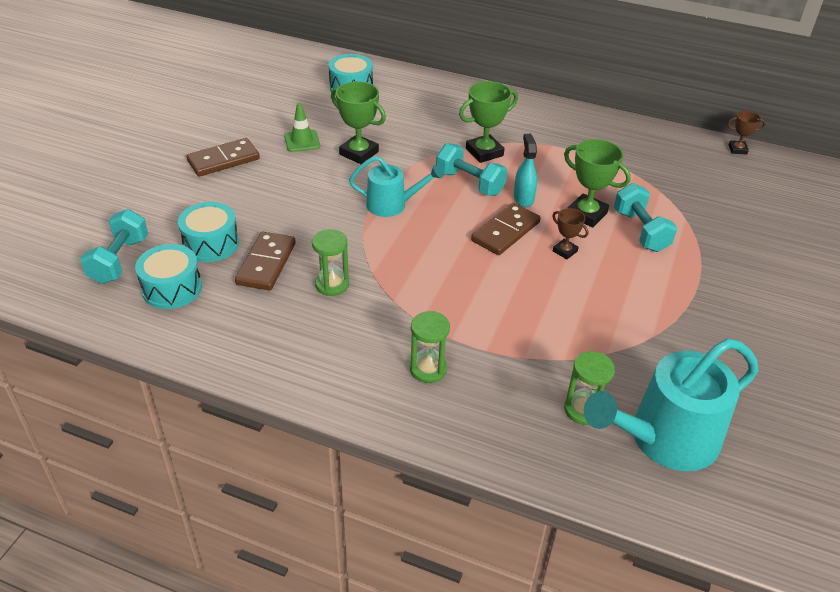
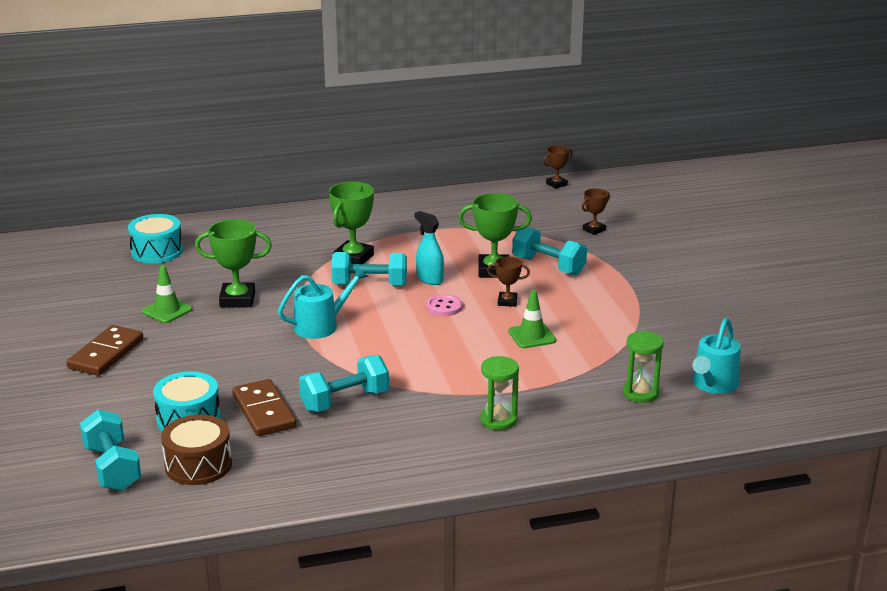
camera: 35 degrees left, 15 degrees down
turquoise drum [135,244,202,309] -> brown drum [161,415,232,485]
green hourglass [312,229,349,296] -> turquoise dumbbell [299,355,389,412]
brown domino [471,203,541,255] -> pink button [426,294,462,316]
turquoise watering can [584,338,758,471] -> turquoise watering can [692,318,741,394], size x0.58
none -> green traffic cone [508,290,556,348]
none -> brown trophy [582,188,610,235]

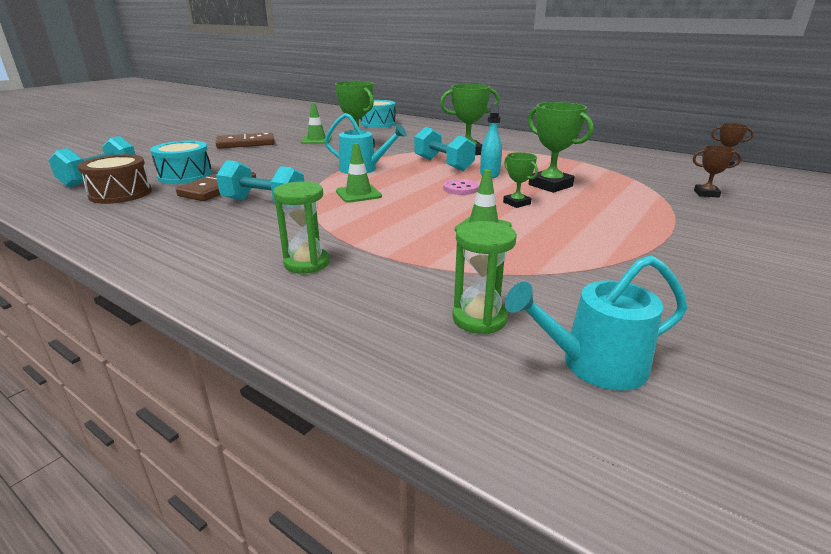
camera: 50 degrees right, 0 degrees up
brown trophy [487,256,530,307] -> green trophy [503,152,538,208]
turquoise dumbbell [512,227,587,275] -> none
none -> green traffic cone [336,143,382,203]

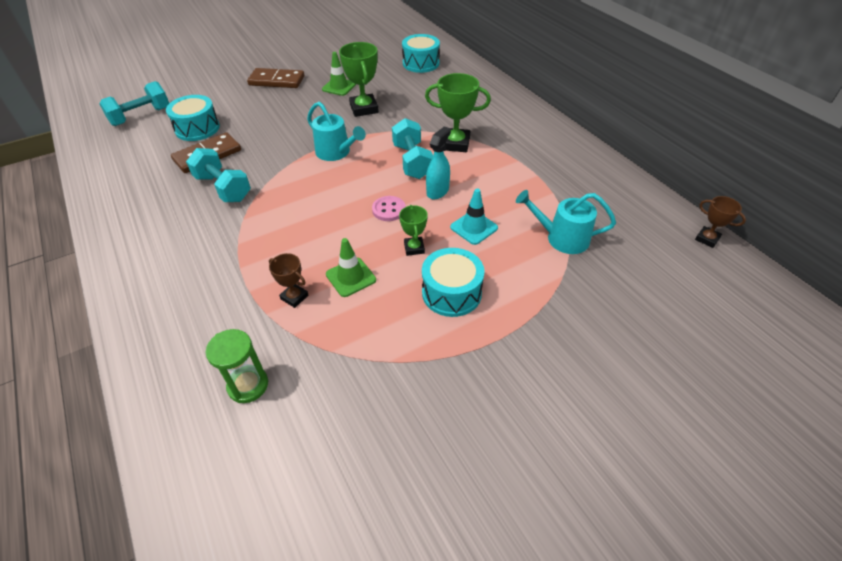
camera: 25 degrees right, 20 degrees up
brown drum [78,154,152,204] -> none
green hourglass [273,181,330,274] -> none
green traffic cone [336,143,382,203] -> none
turquoise watering can [505,255,687,391] -> turquoise watering can moved to [516,190,616,254]
green trophy [528,102,593,193] -> turquoise traffic cone [450,189,498,245]
brown trophy [692,145,742,197] -> brown trophy moved to [269,253,308,308]
none -> turquoise drum [422,248,484,317]

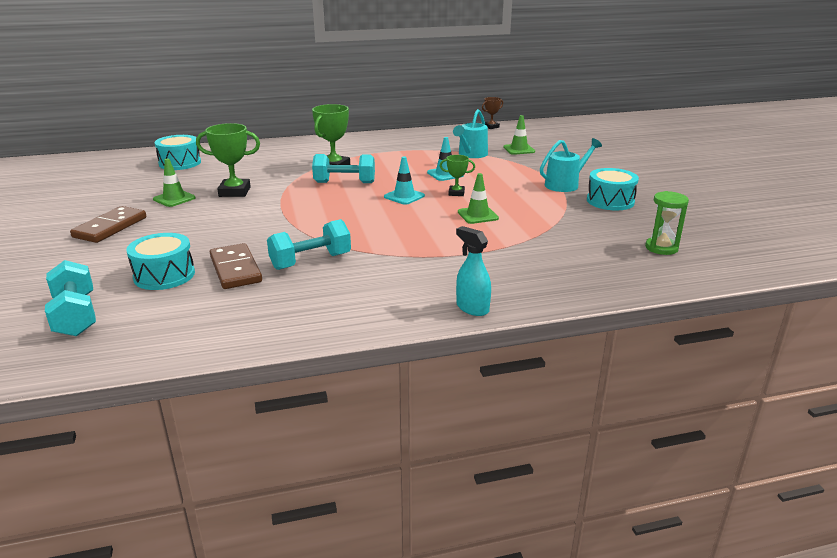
camera: 75 degrees left, 20 degrees down
green hourglass [206,329,268,403] -> green hourglass moved to [645,191,689,255]
brown trophy [269,253,308,308] -> none
turquoise watering can [307,102,366,161] -> turquoise watering can moved to [540,138,602,192]
pink button [372,196,406,221] -> turquoise traffic cone [384,157,425,205]
turquoise drum [422,248,484,317] -> turquoise drum moved to [587,168,639,210]
turquoise spray bottle [426,126,451,199] -> turquoise spray bottle moved to [456,226,491,316]
none -> green traffic cone [503,115,535,155]

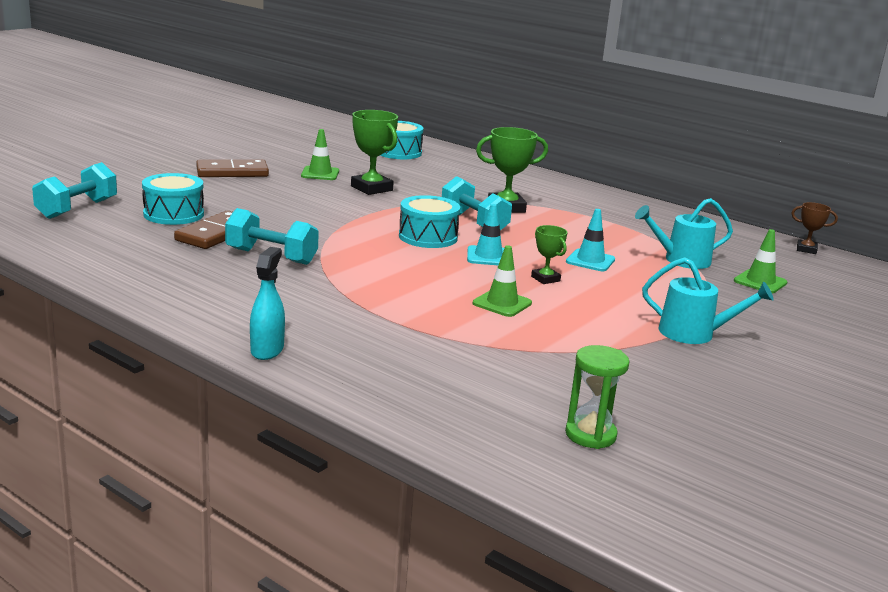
camera: 50 degrees right, 5 degrees down
turquoise drum [587,168,639,210] -> turquoise drum moved to [399,195,460,248]

